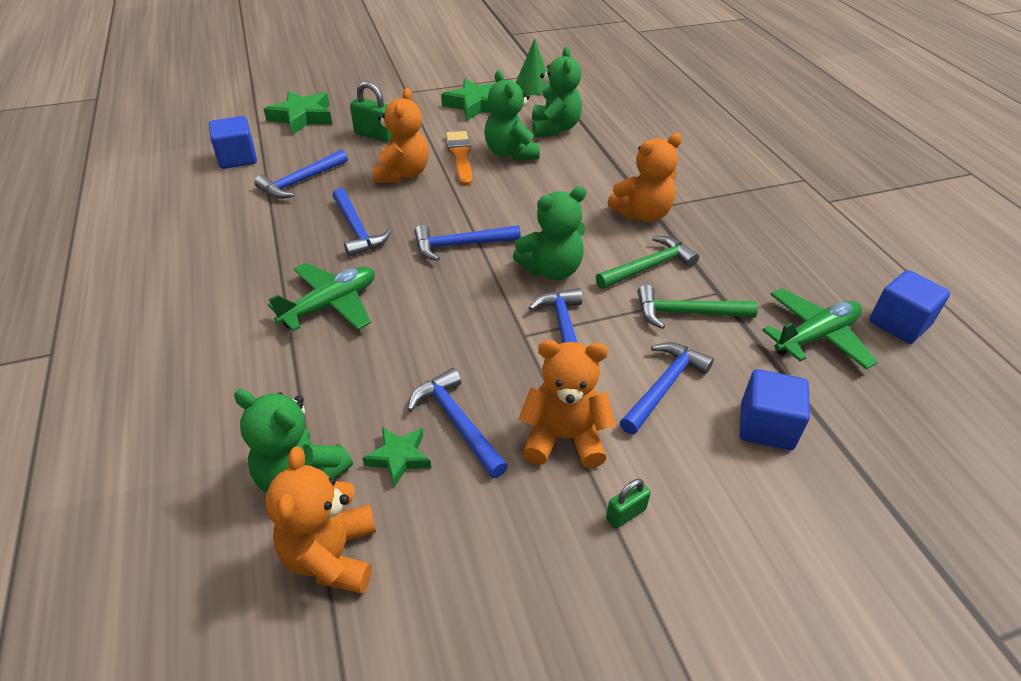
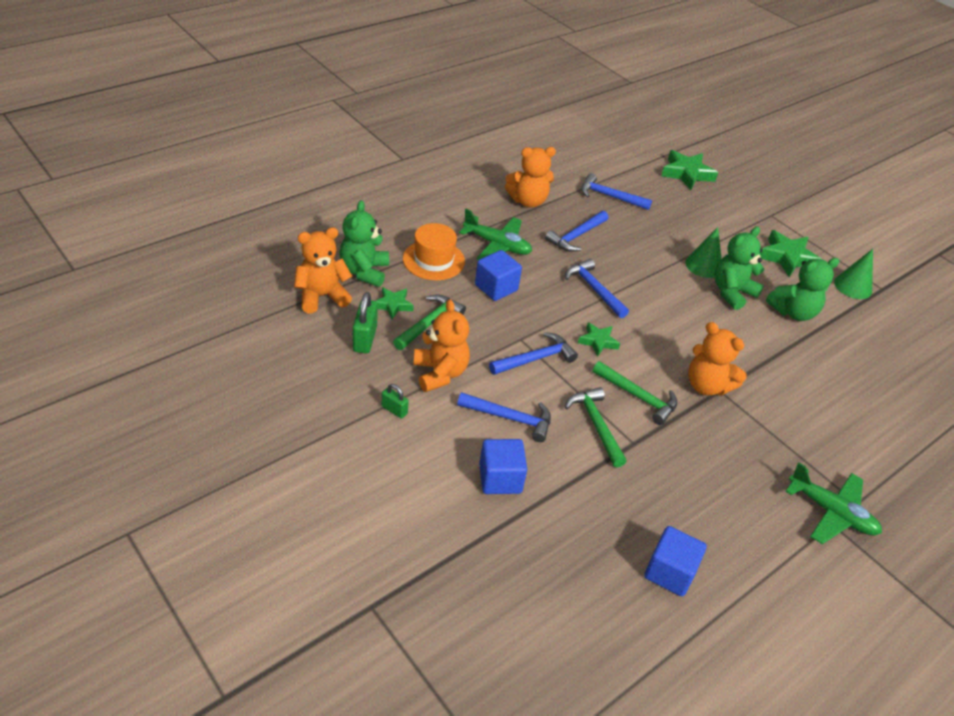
camera: 65 degrees right, 0 degrees up
blue cube [209,116,257,169] -> blue cube moved to [475,250,522,301]
green padlock [350,81,392,142] -> green padlock moved to [353,292,378,353]
orange teddy bear [373,88,429,183] -> orange teddy bear moved to [505,147,556,208]
blue hammer [408,368,508,478] -> green hammer [393,295,466,350]
orange brush [446,131,472,186] -> green cone [685,227,722,278]
green teddy bear [513,186,586,280] -> green star [578,322,620,357]
green plane [762,288,878,369] -> green plane moved to [785,462,882,544]
none -> orange hat [403,223,465,280]

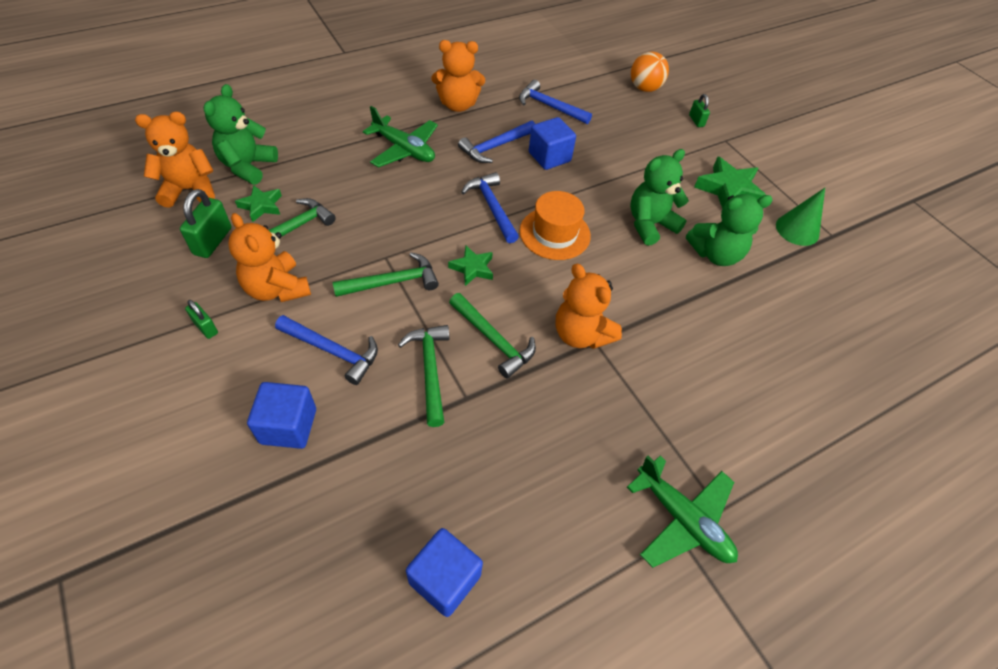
camera: 10 degrees right, 10 degrees up
orange hat [403,223,465,280] -> orange hat moved to [520,191,591,260]
orange teddy bear [414,300,470,392] -> orange teddy bear turned 150 degrees clockwise [228,213,311,302]
blue cube [475,250,522,301] -> blue cube moved to [529,117,576,170]
blue hammer [489,332,578,375] -> green hammer [332,252,439,297]
green star [661,150,718,190] -> orange ball [631,51,669,92]
green cone [685,227,722,278] -> none
none -> green padlock [689,94,710,127]

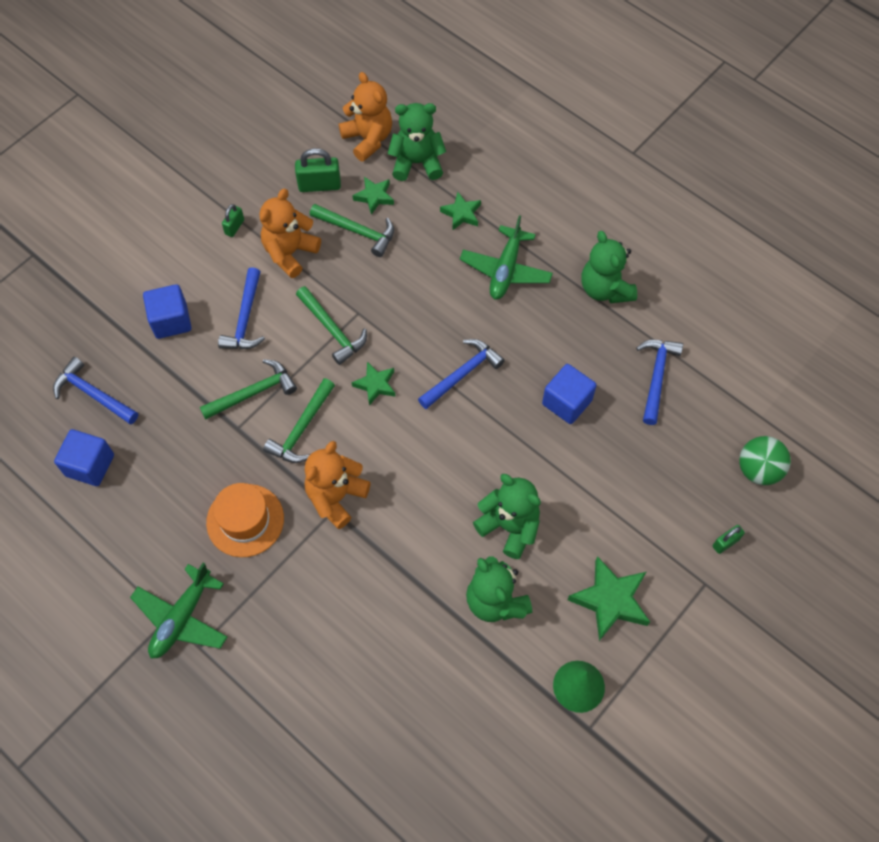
camera: 75 degrees right, 10 degrees up
orange teddy bear [432,40,485,112] -> green teddy bear [582,231,637,303]
blue hammer [458,121,535,163] -> blue hammer moved to [53,357,138,424]
orange hat [520,191,591,260] -> orange hat moved to [206,483,284,557]
orange ball [631,51,669,92] -> green ball [739,436,791,485]
none -> green star [440,192,481,231]

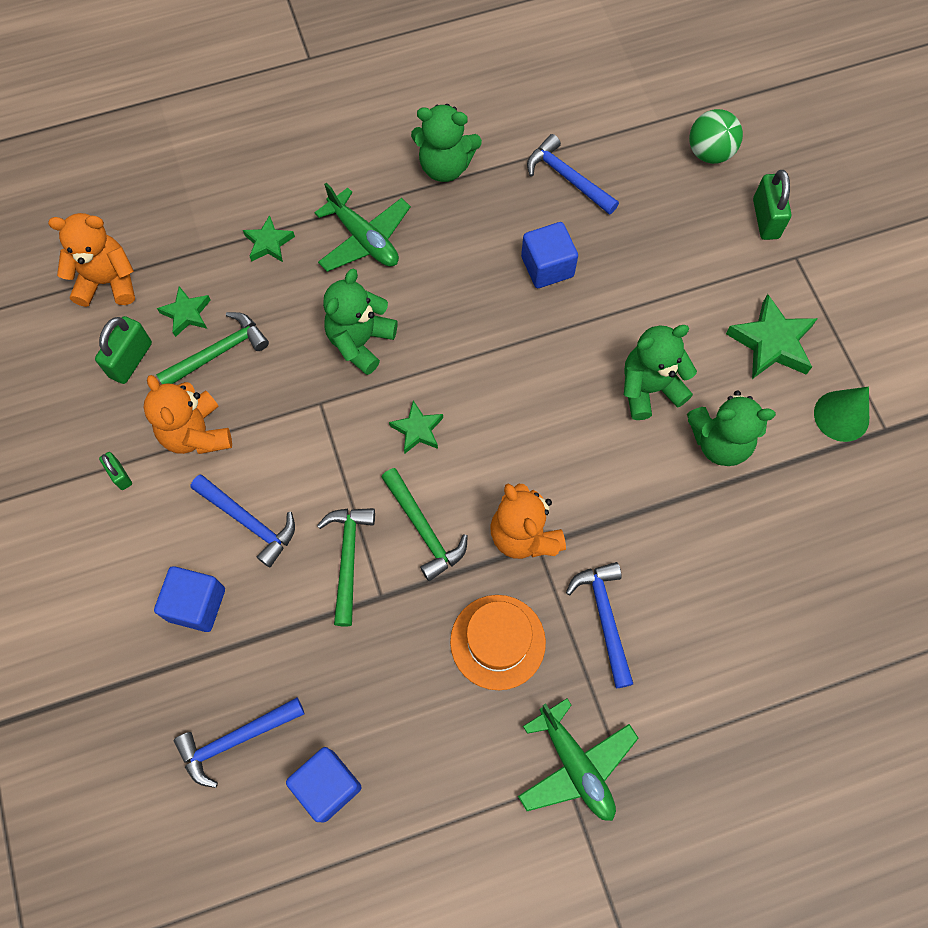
camera: 60 degrees left, 5 degrees up
green hammer [296,286,367,365] -> none
green teddy bear [388,103,446,181] -> green teddy bear moved to [323,269,398,375]
blue hammer [418,339,505,409] -> blue hammer moved to [566,562,633,688]
green padlock [713,525,745,554] -> green padlock [753,170,791,240], size x1.71

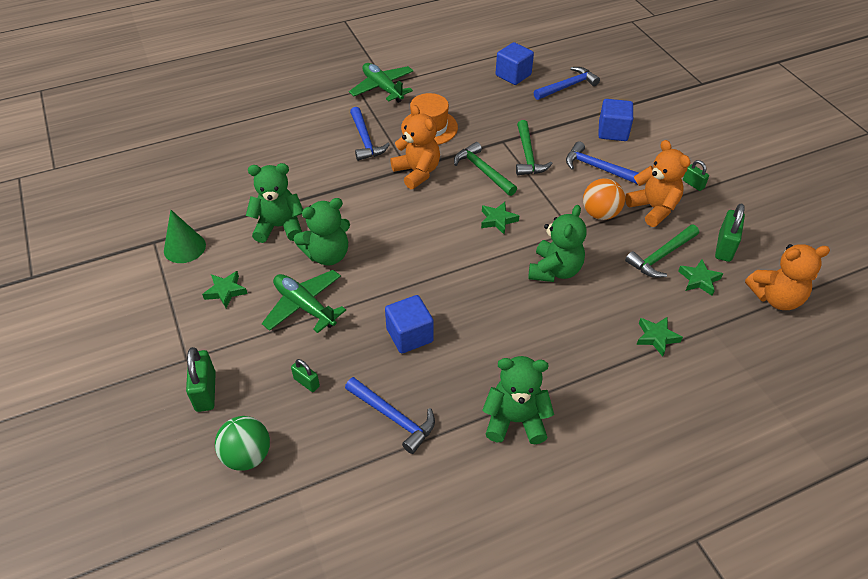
camera: 175 degrees right, 20 degrees down
green plane [315,183,411,272] -> green plane moved to [262,270,346,333]
green star [726,294,818,379] -> green star [202,271,248,308], size x0.60
none -> green padlock [291,359,320,392]
none -> orange ball [583,178,625,220]

